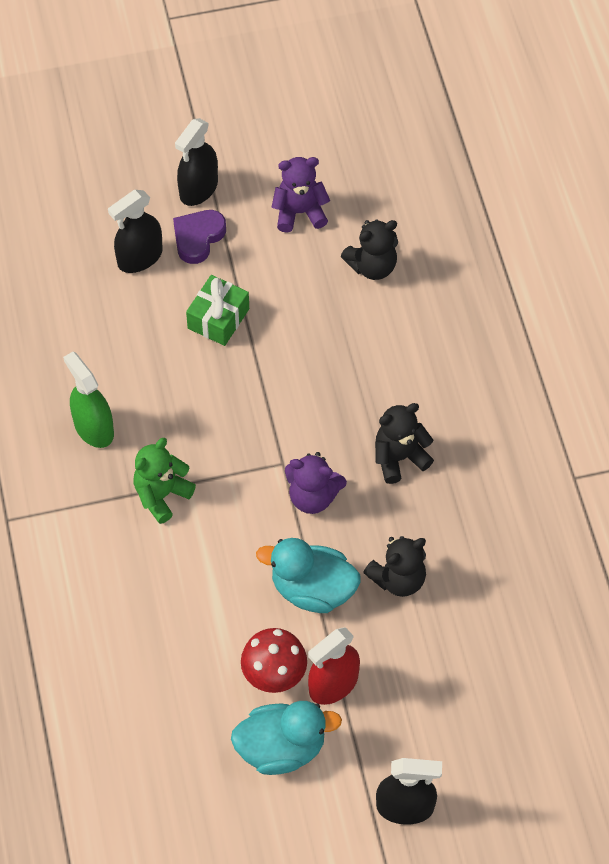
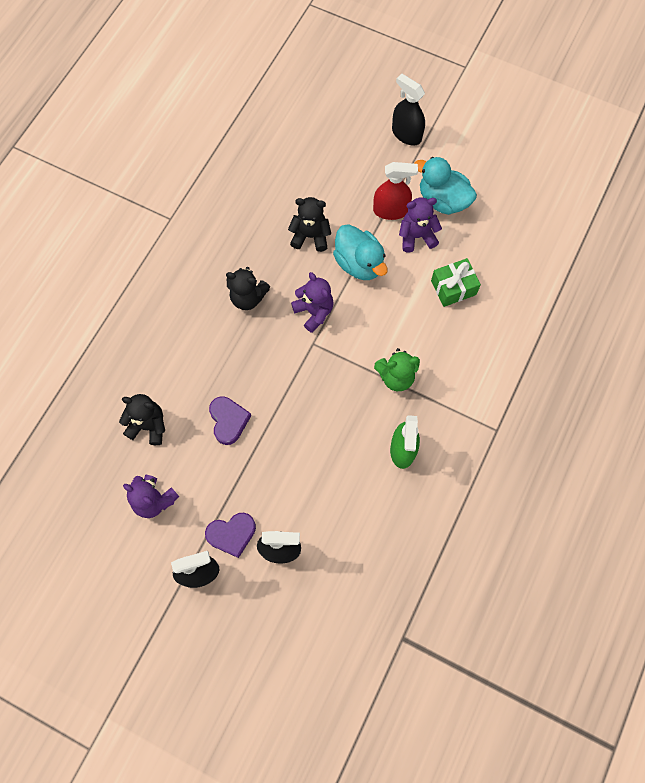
camera: 140 degrees left, 10 degrees up
green gift [186,275,249,346] -> green gift moved to [431,258,481,307]
red mushroom [241,628,307,693] -> purple teddy bear [399,197,442,253]
none -> purple heart [209,397,251,445]

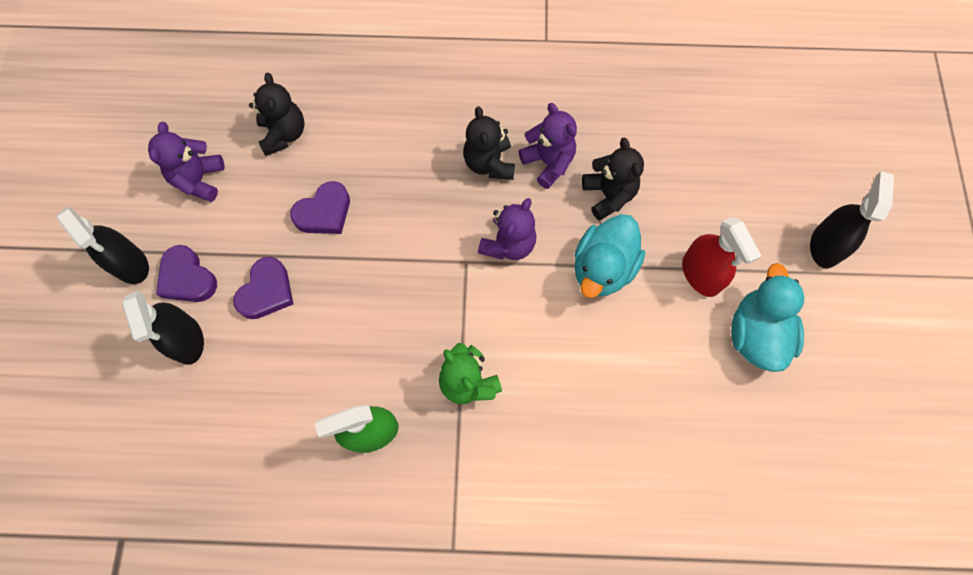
camera: 65 degrees right, 0 degrees up
purple teddy bear [399,197,442,253] -> purple teddy bear moved to [519,103,577,189]
green gift [431,258,481,307] -> none
none -> purple heart [233,257,293,319]

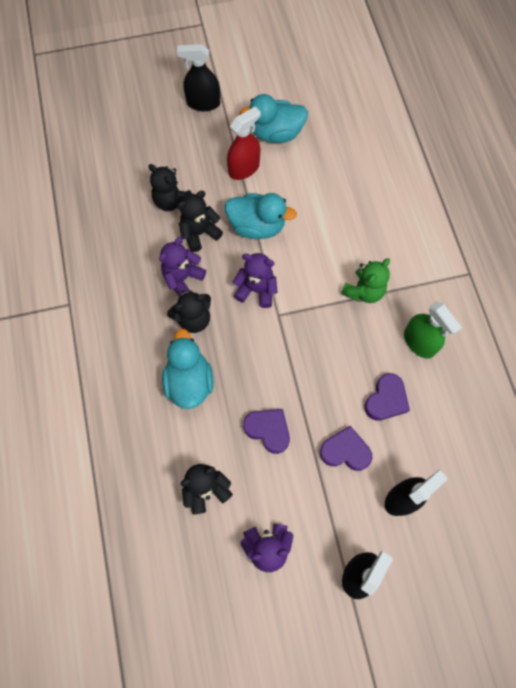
camera: 105 degrees left, 0 degrees up
purple heart [156,245,217,302] -> purple heart moved to [364,373,410,420]
none -> black teddy bear [148,164,192,211]
none -> turquoise duck [162,329,213,409]

